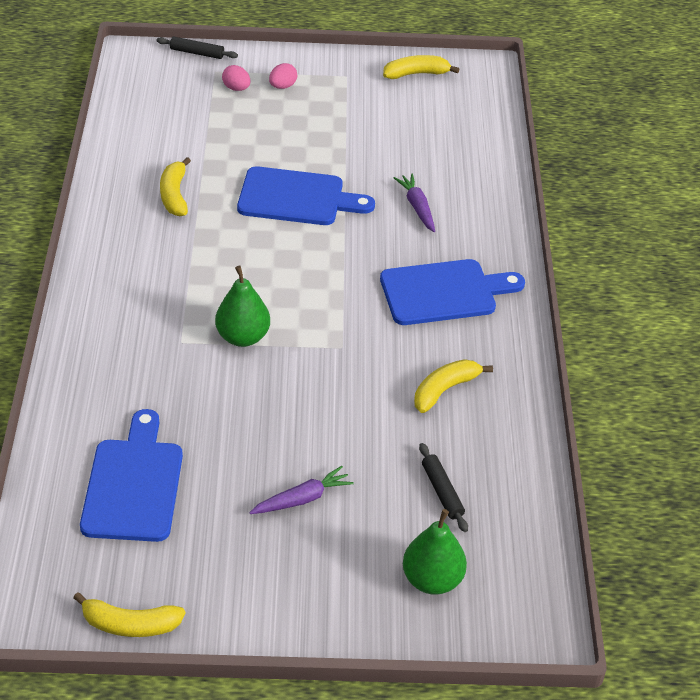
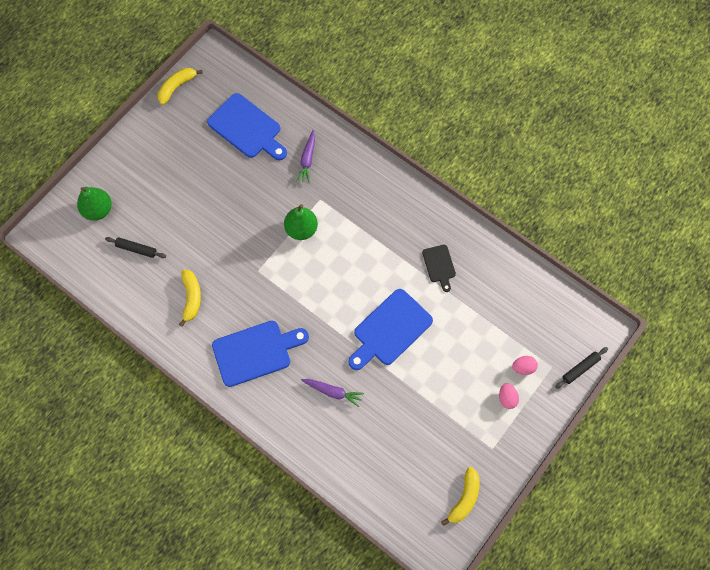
camera: 130 degrees right, 25 degrees up
yellow banana [160,157,191,216] -> black cutting board [422,245,456,292]
purple carrot [249,466,354,514] -> purple carrot moved to [296,130,315,183]
blue cutting board [380,259,525,325] -> blue cutting board turned 135 degrees counterclockwise [212,321,309,387]

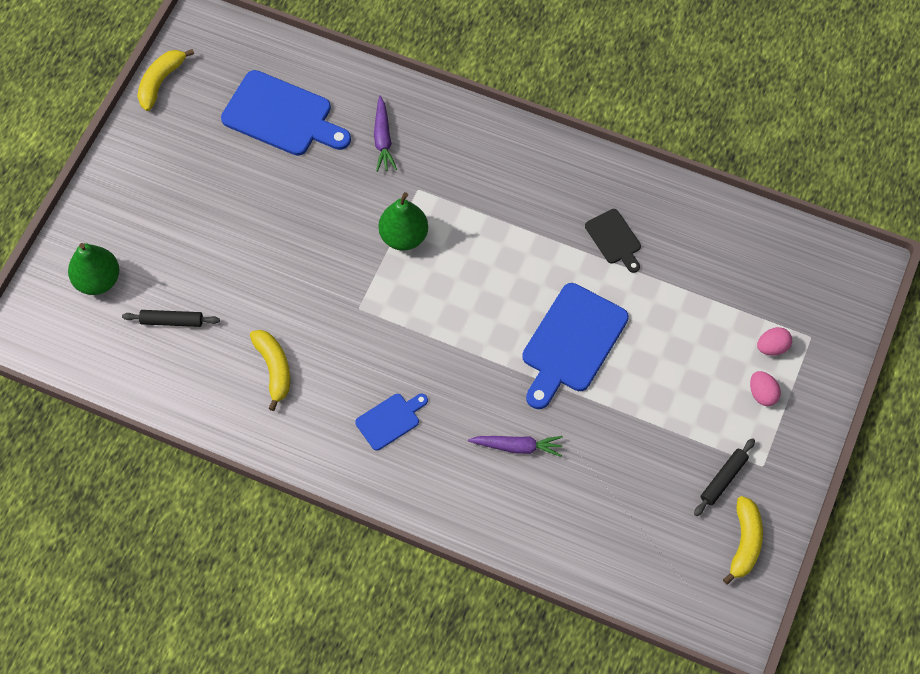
camera: 15 degrees left, 5 degrees down
blue cutting board [212,321,309,387] -> blue cutting board [355,394,428,451], size x0.53
black rolling pin [555,347,608,389] -> black rolling pin moved to [694,438,755,516]

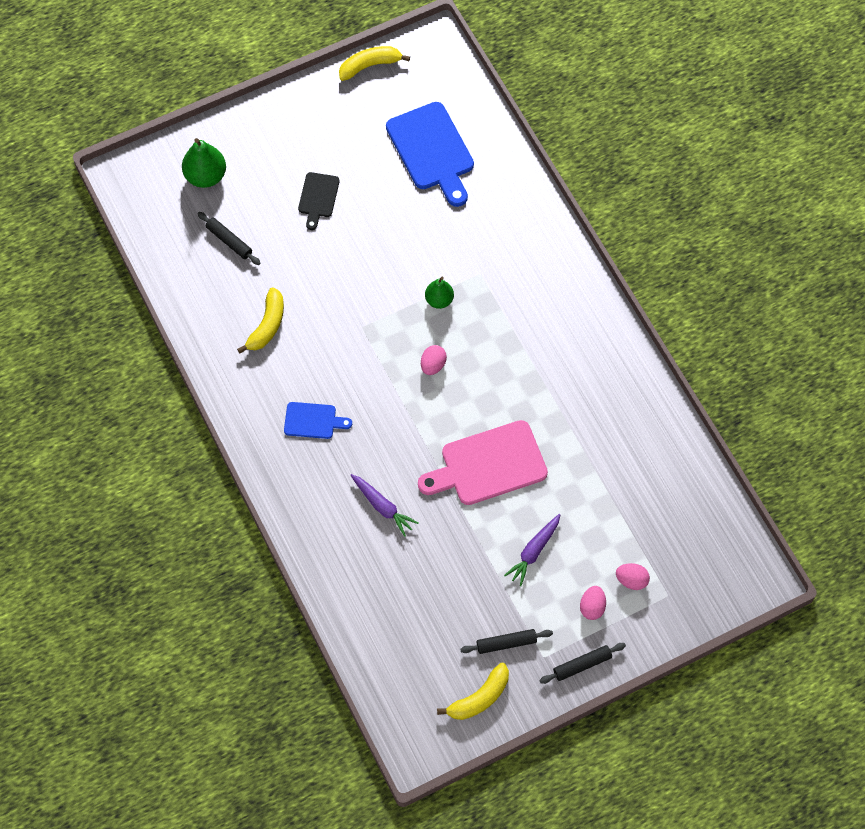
camera: 40 degrees right, 0 degrees up
purple carrot [374,96,397,172] -> purple carrot moved to [504,514,561,586]
green pear [379,192,428,251] -> green pear [425,277,454,309], size x0.64
blue cutting board [522,283,629,409] -> pink cutting board [418,420,548,505]
black cutting board [585,209,641,273] -> black cutting board moved to [298,172,340,230]
none -> pink egg [421,345,447,375]
none -> black rolling pin [540,643,626,684]

